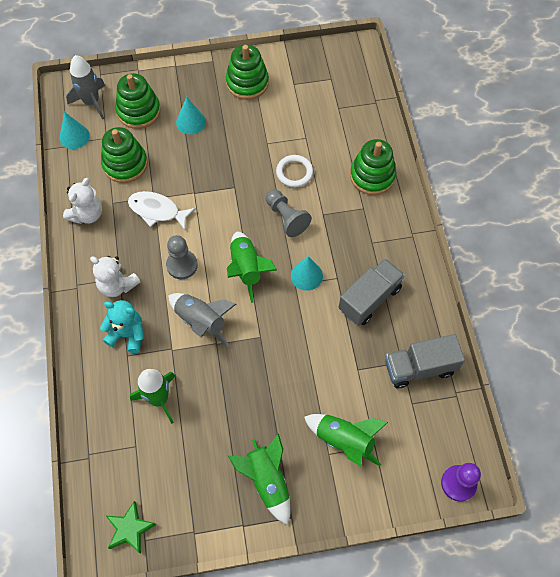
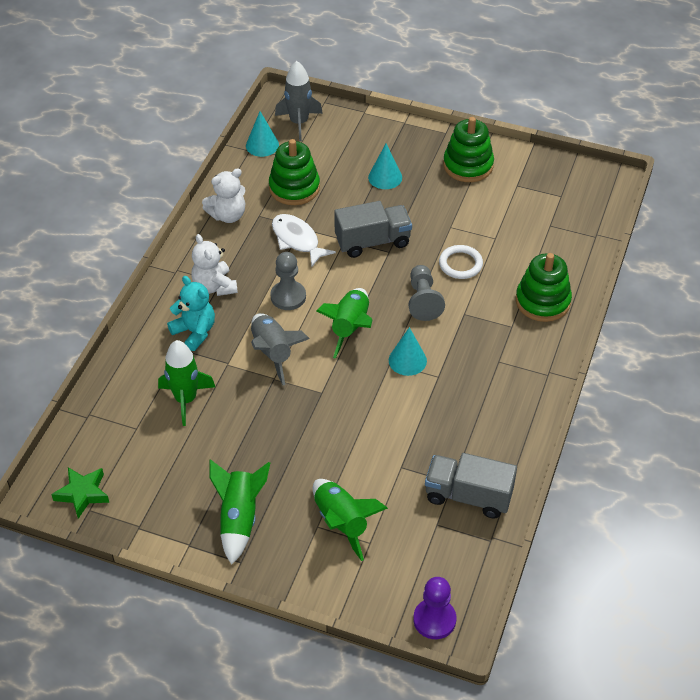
camera: 30 degrees right, 15 degrees down
green stacking toy [115,73,161,129] -> none
grey truck [339,258,405,325] -> grey truck moved to [334,201,412,258]

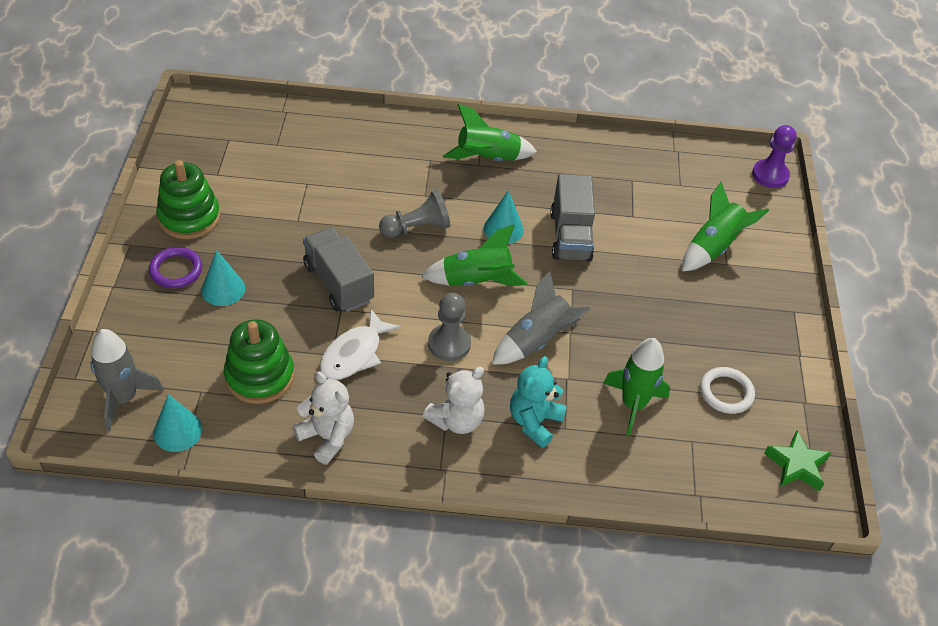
camera: 110 degrees left, 0 degrees up
green rocket [210,459,270,565] -> green rocket moved to [443,104,537,161]
grey truck [425,453,517,519] -> grey truck moved to [550,174,595,261]
white ring [439,245,483,279] -> white ring moved to [700,367,755,414]
green stacking toy [516,253,572,322] -> none
none -> purple ring [149,247,202,288]

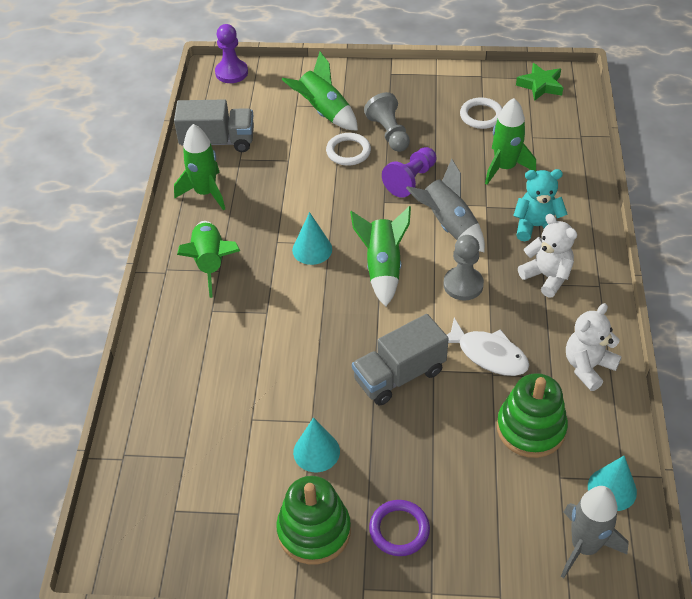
camera: 85 degrees left, 0 degrees up
turquoise cone [201,250,245,306] -> turquoise cone moved to [293,417,340,472]
grey pawn [379,190,450,238] -> grey pawn moved to [364,92,410,152]
turquoise teddy bear [510,356,567,448] -> turquoise teddy bear turned 150 degrees clockwise [513,169,568,241]
grey truck [550,174,595,261] -> grey truck moved to [174,99,254,152]
none -> green rocket [174,124,225,210]
none -> white ring [326,133,371,166]
none -> purple pawn [382,147,437,198]

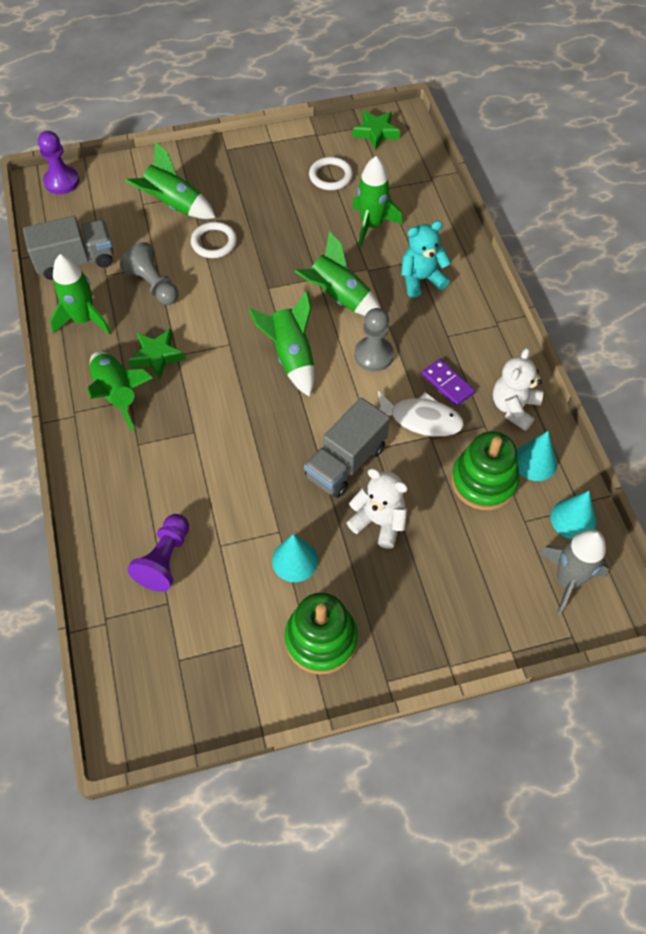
camera: 20 degrees left, 10 degrees up
turquoise cone [292,212,332,265] -> turquoise cone moved to [517,431,557,481]
grey pawn [364,92,410,152] -> grey pawn moved to [120,242,178,305]
purple ring [369,500,430,556] -> none
purple pawn [382,147,437,198] -> purple pawn moved to [127,514,189,592]
grey rocket [406,159,485,253] -> green rocket [294,231,381,316]
white teddy bear [518,214,577,298] -> white teddy bear moved to [346,468,408,549]
none -> green star [128,328,186,380]
none -> purple domino [422,359,475,406]

